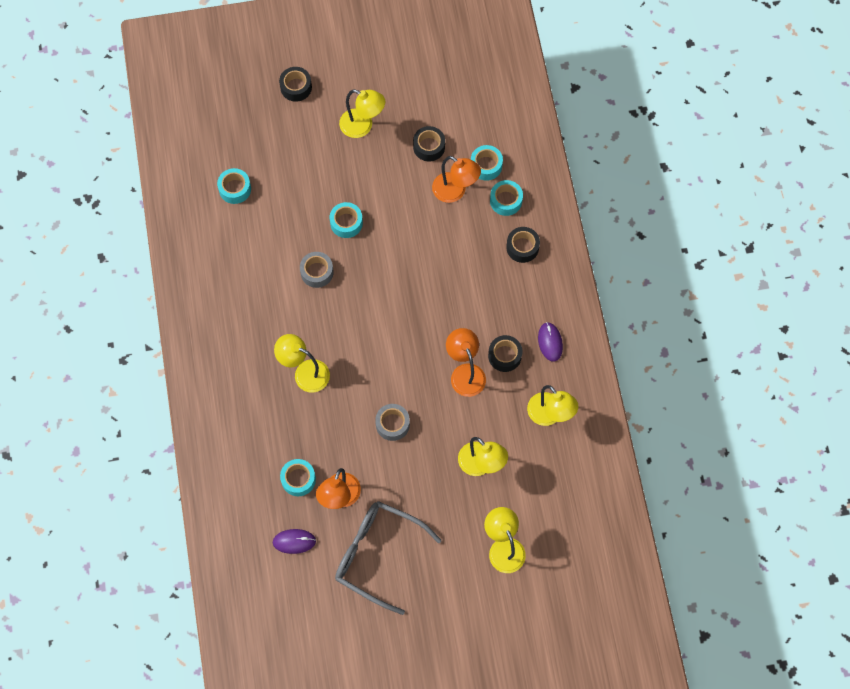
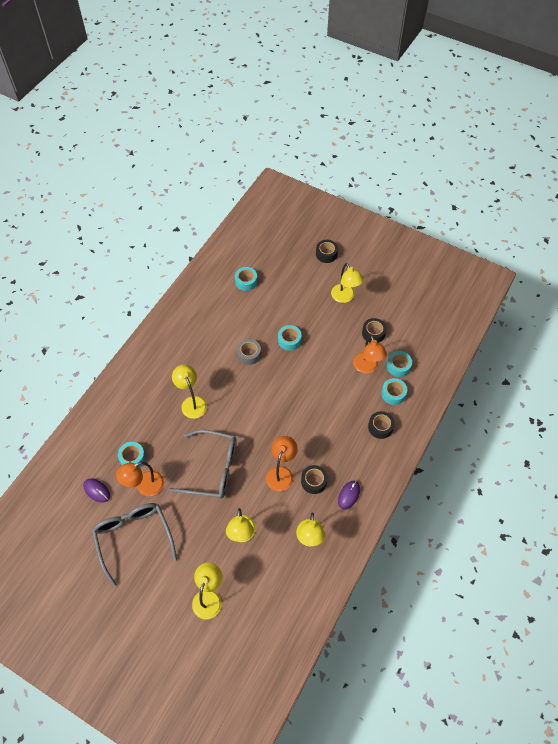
camera: 40 degrees right, 10 degrees down
grey tape [375,404,410,441] -> grey glasses [169,429,237,499]

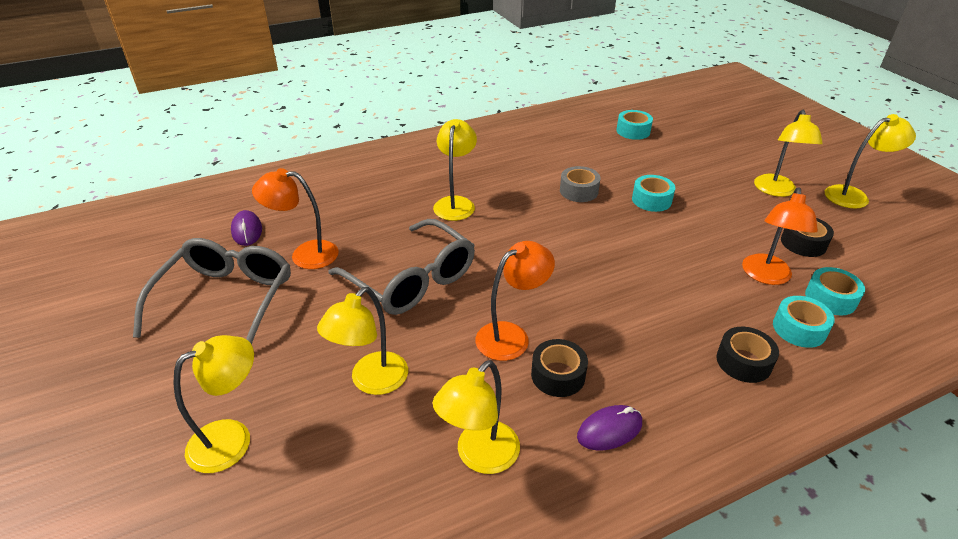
camera: 35 degrees right, 20 degrees down
turquoise tape [118,442,146,467] -> none
black tape [316,240,338,263] -> none
none -> yellow lamp [825,114,916,209]

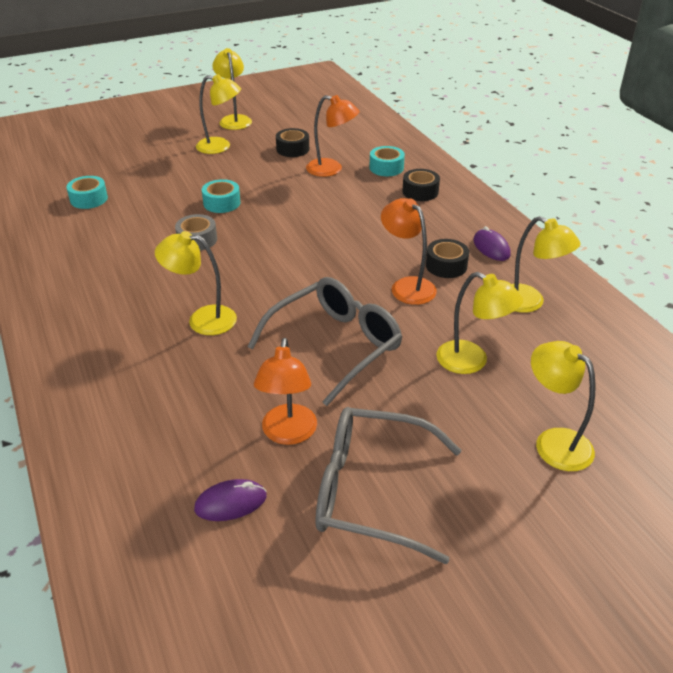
camera: 90 degrees left, 0 degrees up
turquoise tape [805,267,865,315] -> none

